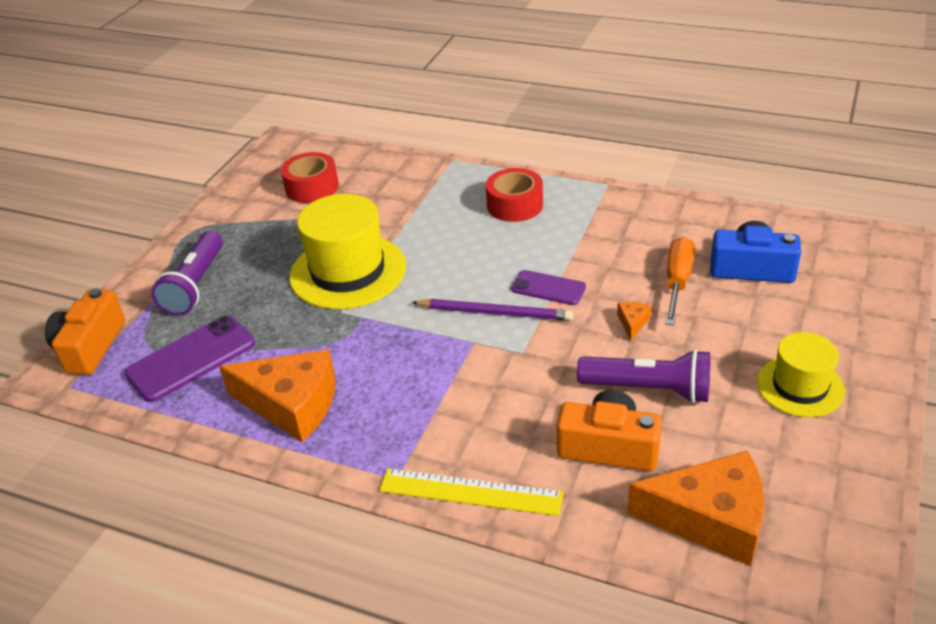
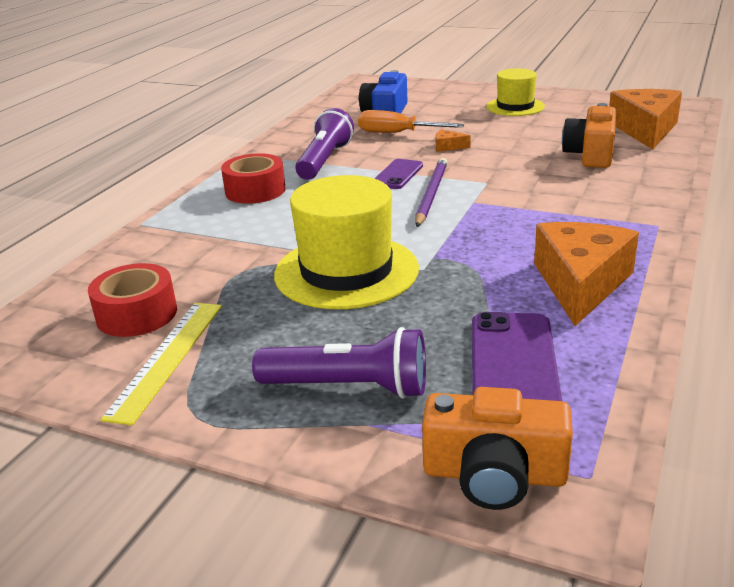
camera: 90 degrees left, 10 degrees down
purple phone [124,316,255,402] -> purple phone turned 45 degrees clockwise [472,312,562,401]
yellow ruler [379,468,564,516] -> yellow ruler moved to [100,303,222,425]
purple flashlight [577,349,710,403] -> purple flashlight moved to [295,108,354,180]

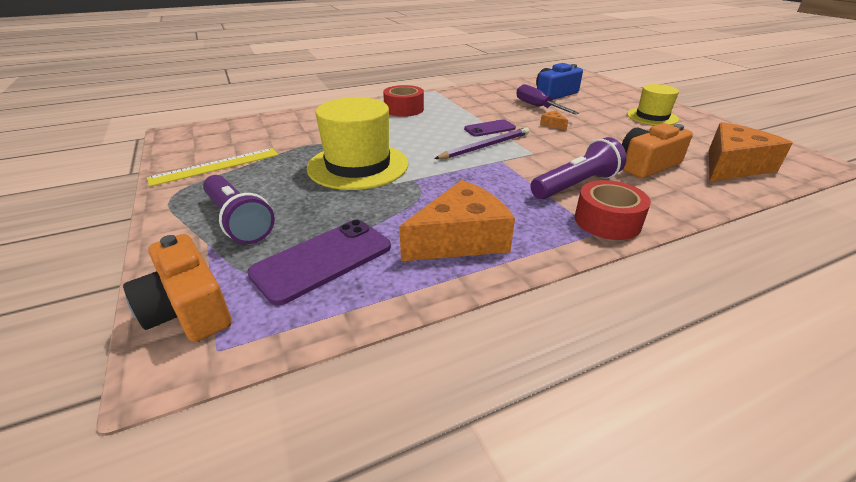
camera: 40 degrees right, 5 degrees up
red tape [88,263,177,337] -> red tape moved to [575,180,651,240]
purple flashlight [295,108,354,180] -> purple flashlight moved to [530,137,627,199]
orange screwdriver [358,110,464,133] -> purple screwdriver [516,84,579,114]

